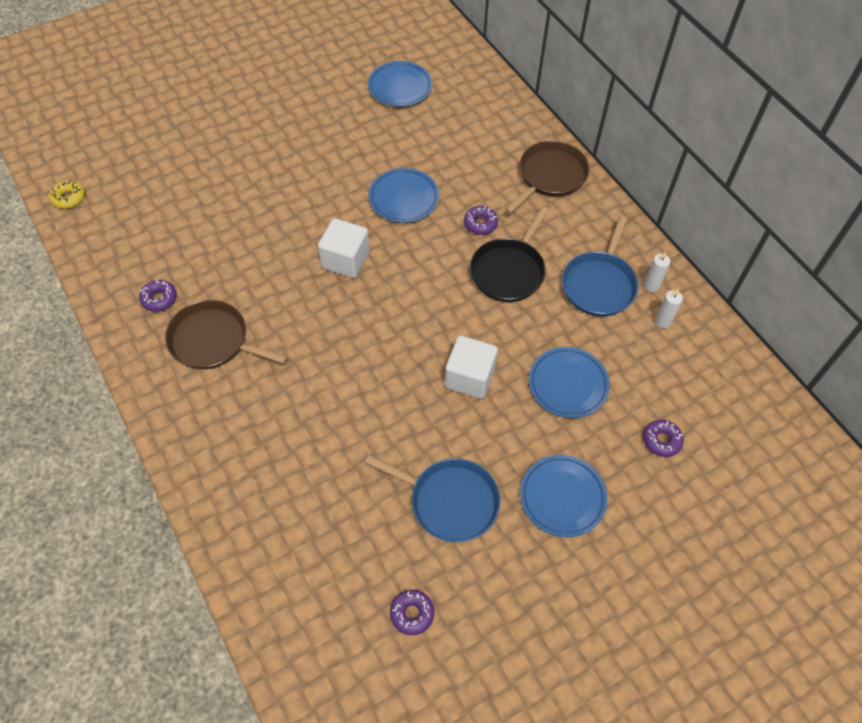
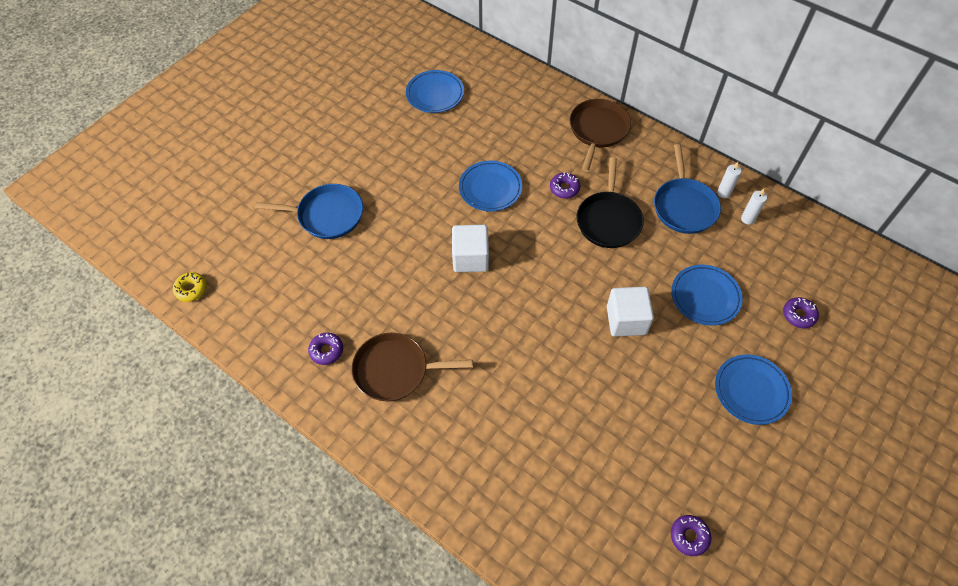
camera: 20 degrees left, 0 degrees up
blue pan [365,455,500,542] -> blue pan moved to [255,184,363,239]

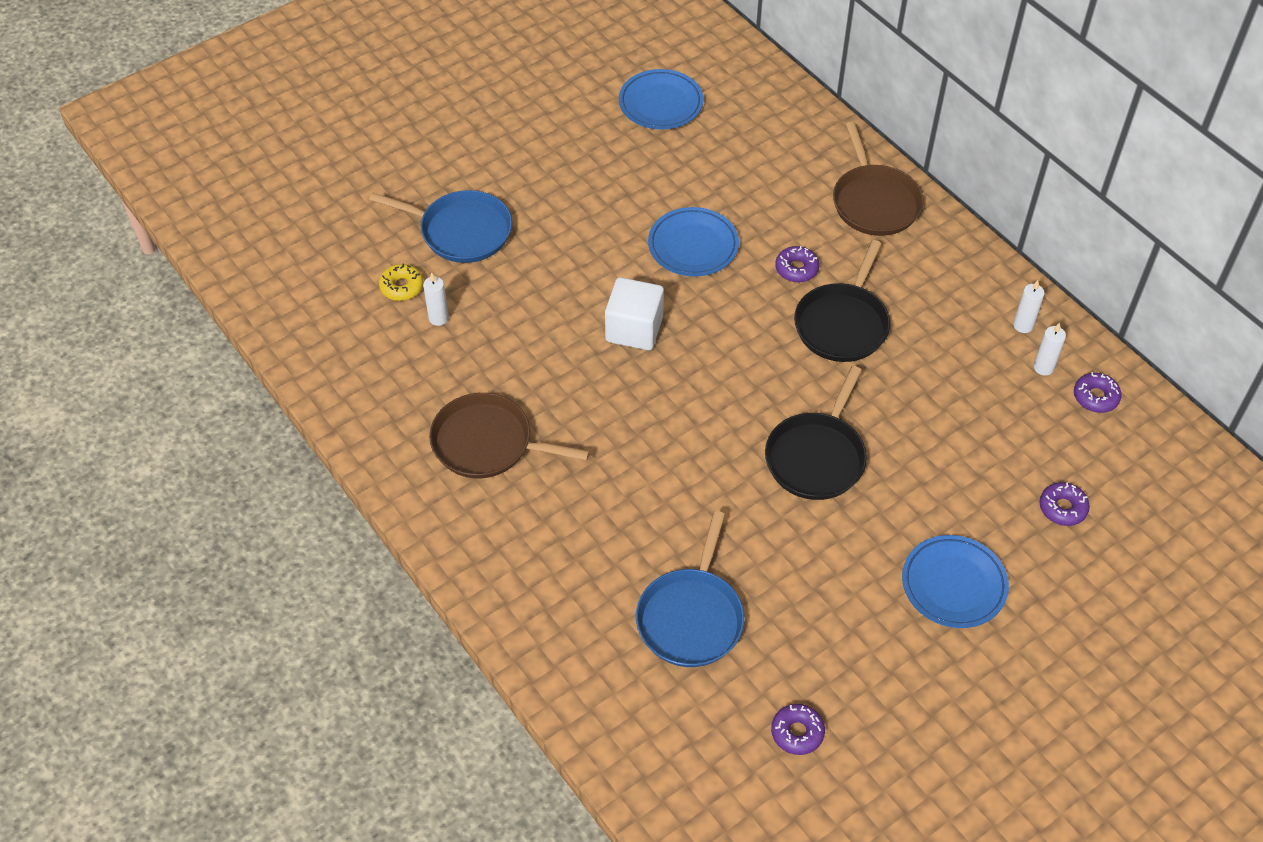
camera: 15 degrees right, 5 degrees down
yellow donut [173,272,207,302] -> yellow donut moved to [379,264,423,301]
purple donut [308,333,343,365] -> purple donut moved to [1074,372,1121,413]
brown pan [570,99,631,172] -> brown pan turned 135 degrees clockwise [833,122,924,236]
white cube [607,287,654,337] -> black pan [765,366,867,500]
blue pan [654,144,721,234] -> blue pan moved to [636,511,745,667]
blue plate [671,265,743,326] -> none
none -> white candle [423,272,449,326]

